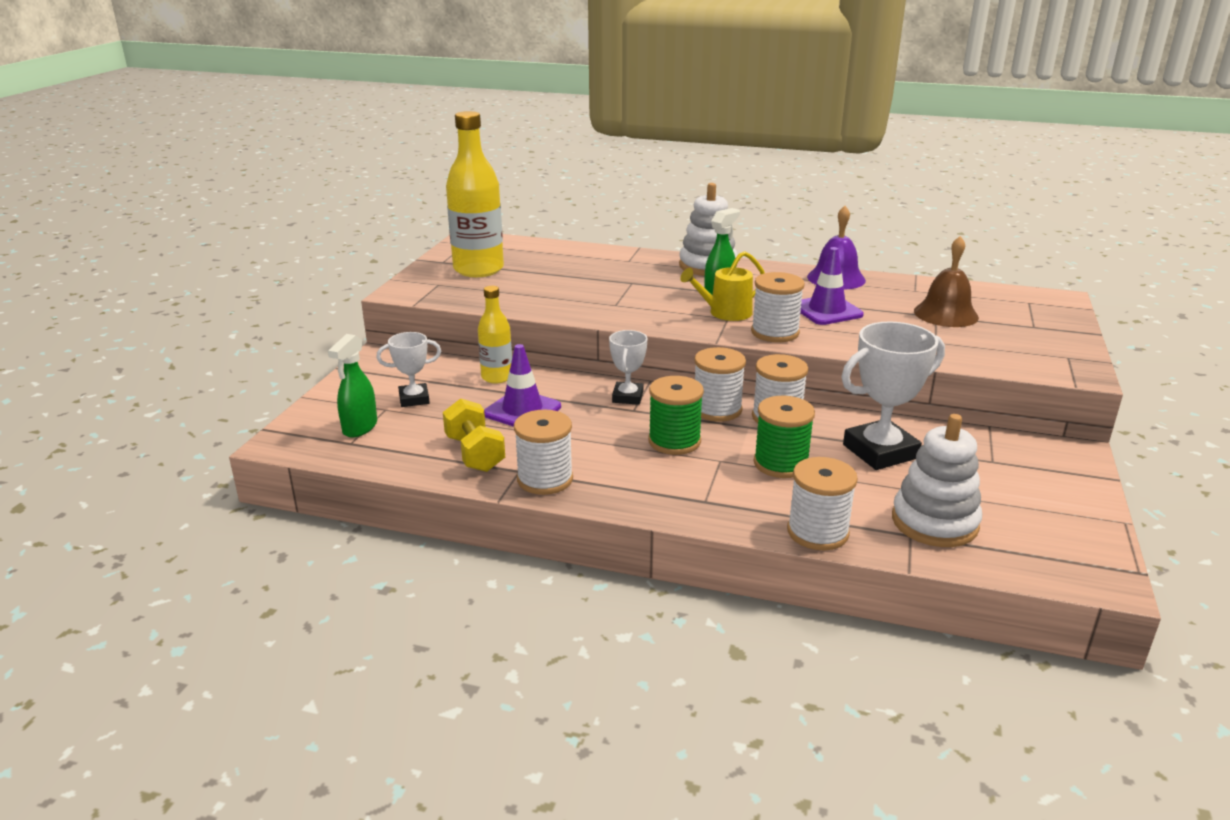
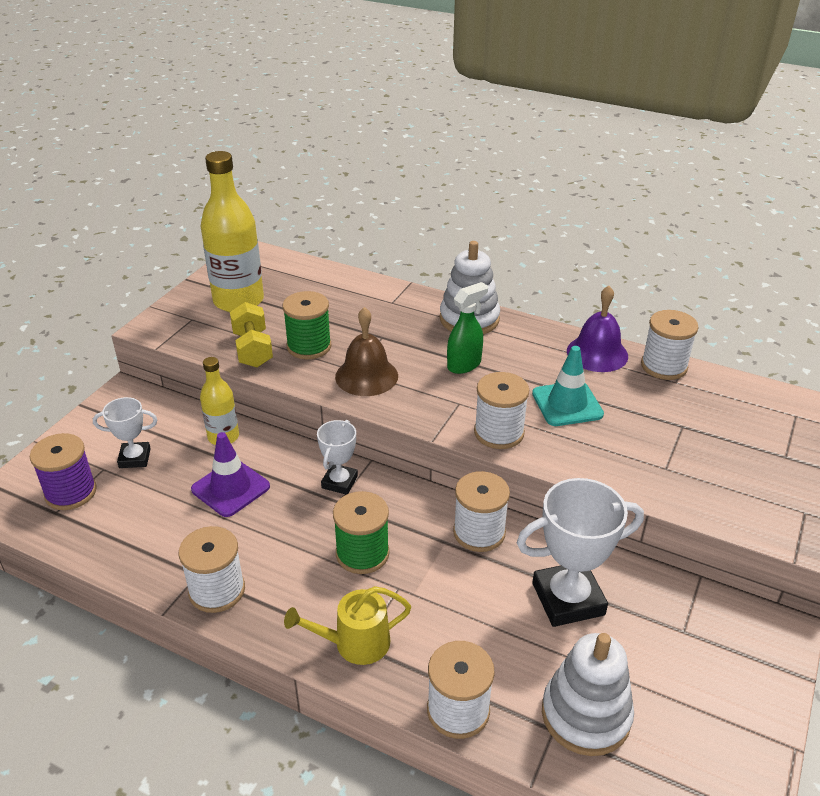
camera: 10 degrees right, 10 degrees up
green spray bottle [328,334,377,438] -> purple spool [30,433,97,510]
yellow dumbbell [443,398,505,472] -> yellow dumbbell moved to [230,302,273,368]
yellow watering can [680,251,765,321] -> yellow watering can moved to [284,586,411,665]
white spool [694,347,746,422] -> white spool moved to [641,310,699,380]
green spool [754,396,815,478] -> green spool moved to [283,291,332,359]
purple traffic cone [800,247,864,325] -> turquoise traffic cone [532,346,604,426]
brown bell [914,236,979,327] -> brown bell moved to [335,307,398,396]

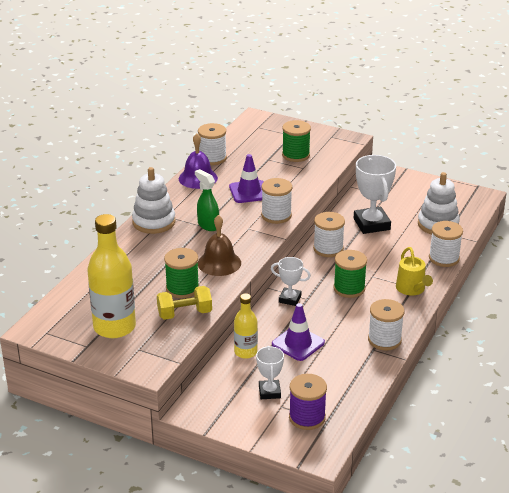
camera: 90 degrees left, 5 degrees down
turquoise traffic cone [532,346,604,426] -> purple traffic cone [229,154,263,203]
none -> green spool [282,120,311,162]

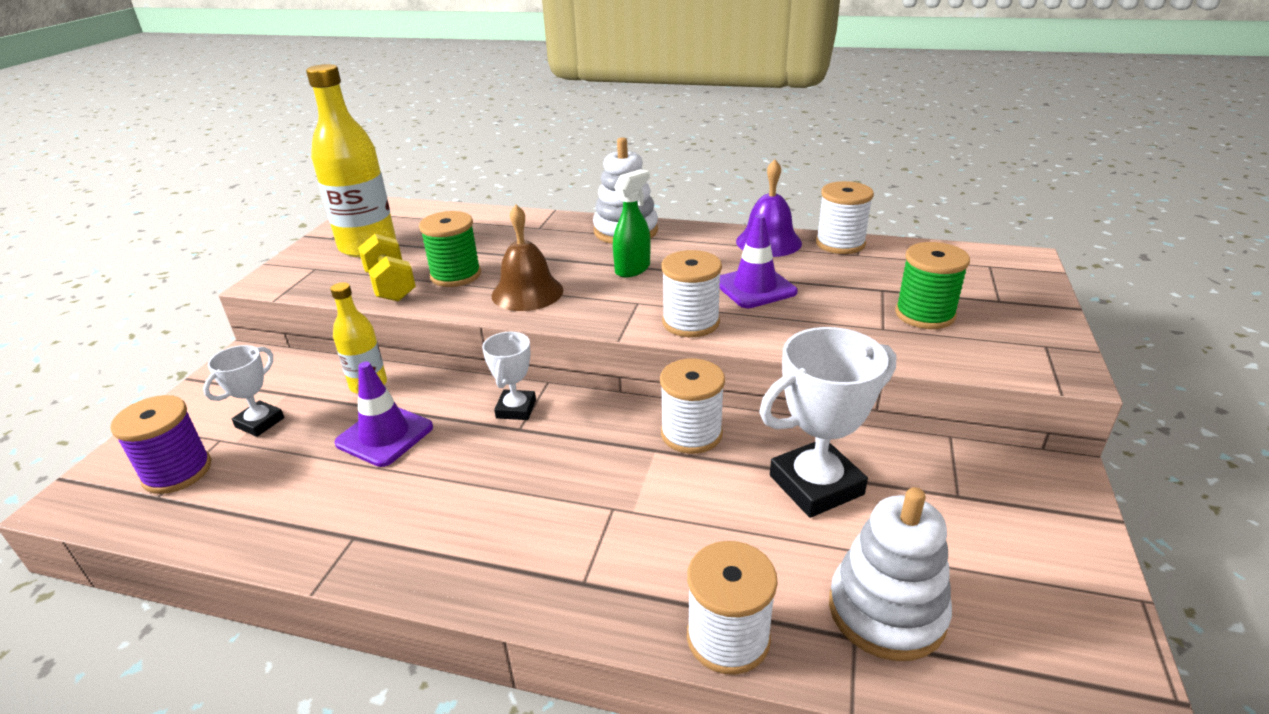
camera: 80 degrees right, 0 degrees up
white trophy [256,346,284,399] -> white trophy turned 45 degrees counterclockwise [203,345,284,437]
green spool [333,250,367,298] -> none
white spool [368,299,404,351] -> none
yellow watering can [396,247,433,296] -> none

